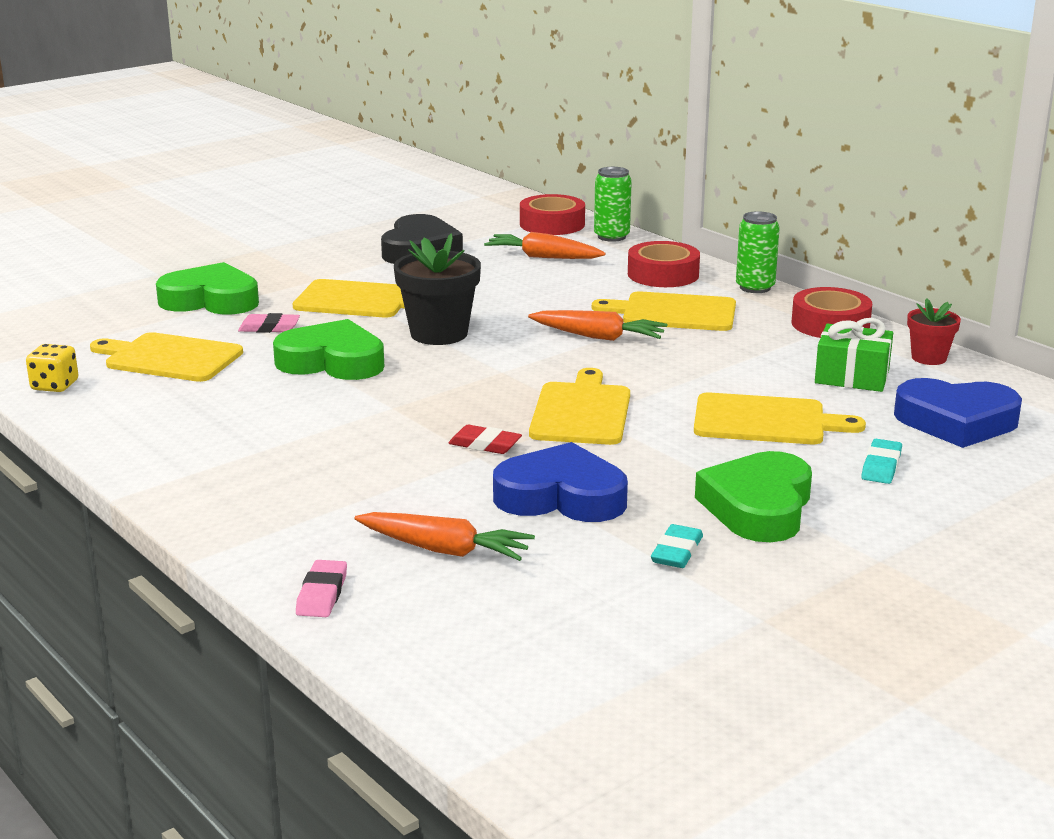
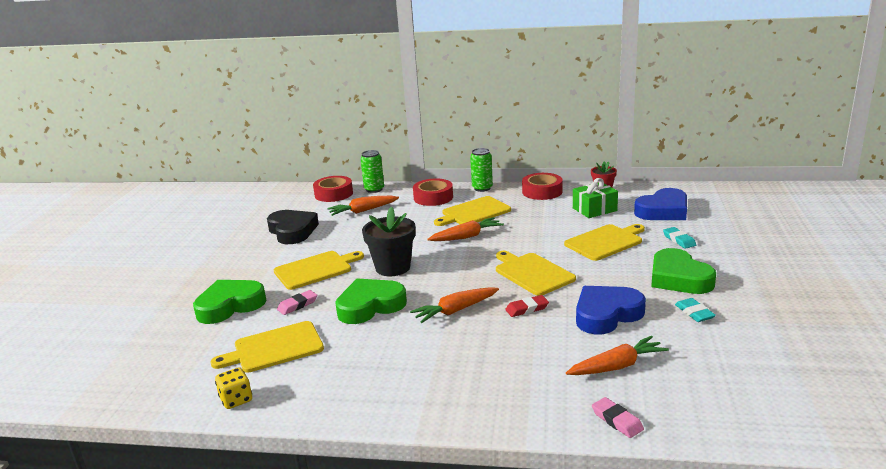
camera: 40 degrees left, 0 degrees up
none -> orange carrot [410,287,499,323]

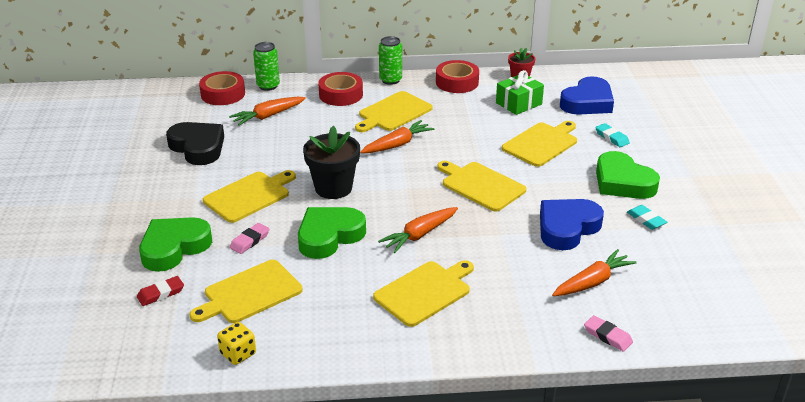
camera: 15 degrees left, 10 degrees up
red eraser [505,295,549,317] -> red eraser moved to [137,276,184,306]
none -> yellow cutting board [373,260,474,327]

